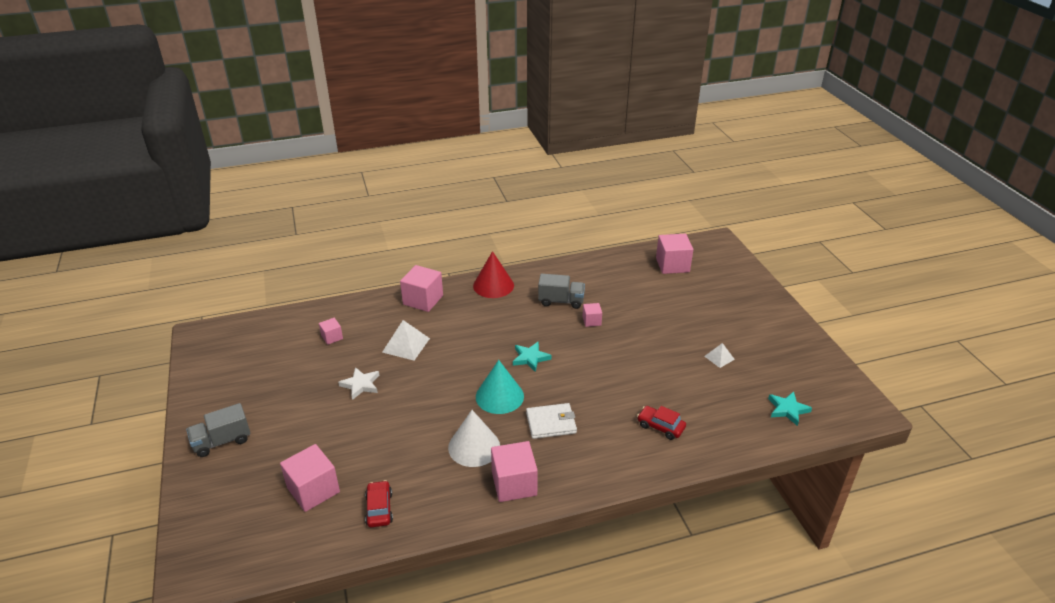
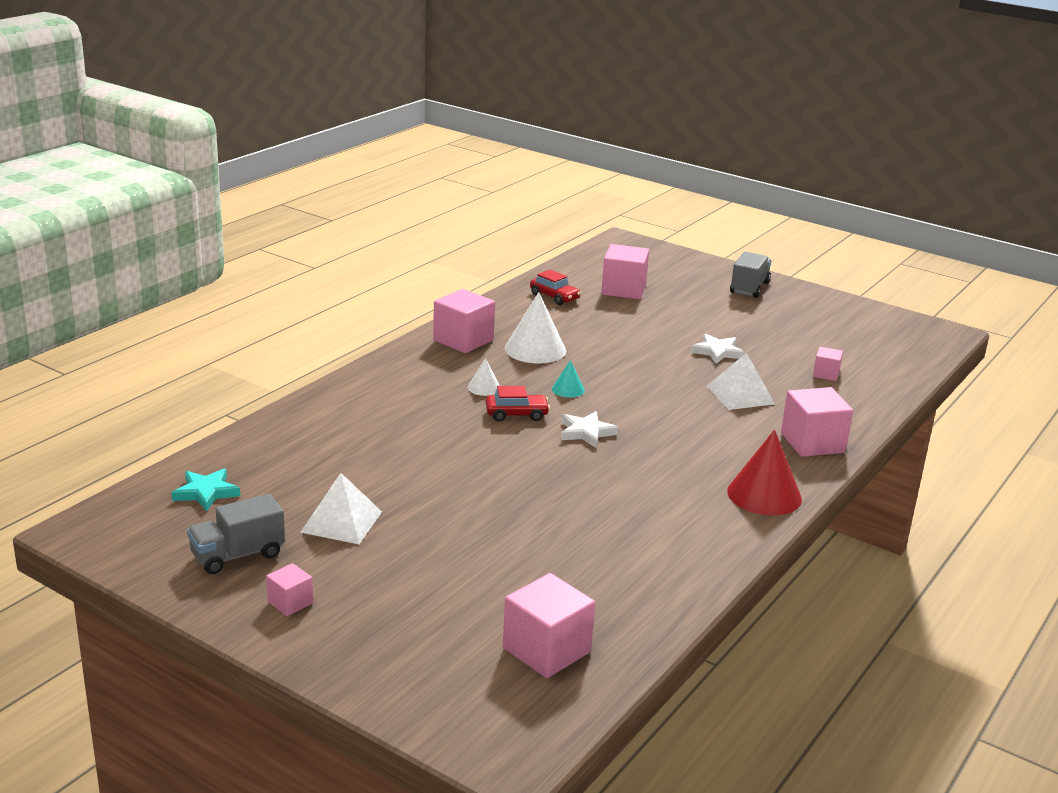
camera: 140 degrees right, 10 degrees down
turquoise cone [476,360,524,414] -> turquoise cone [552,360,585,398], size x0.50
turquoise star [513,341,552,372] -> white star [561,411,618,448]
white wallet [526,403,577,439] -> white cone [468,358,500,396]
grey truck [538,274,585,309] -> grey truck moved to [187,494,285,574]
pink cube [583,303,602,327] -> pink cube moved to [266,563,313,616]
red car [637,406,686,440] -> red car moved to [486,386,550,422]
white pyramid [704,343,735,368] -> white pyramid [300,473,382,544], size x1.69

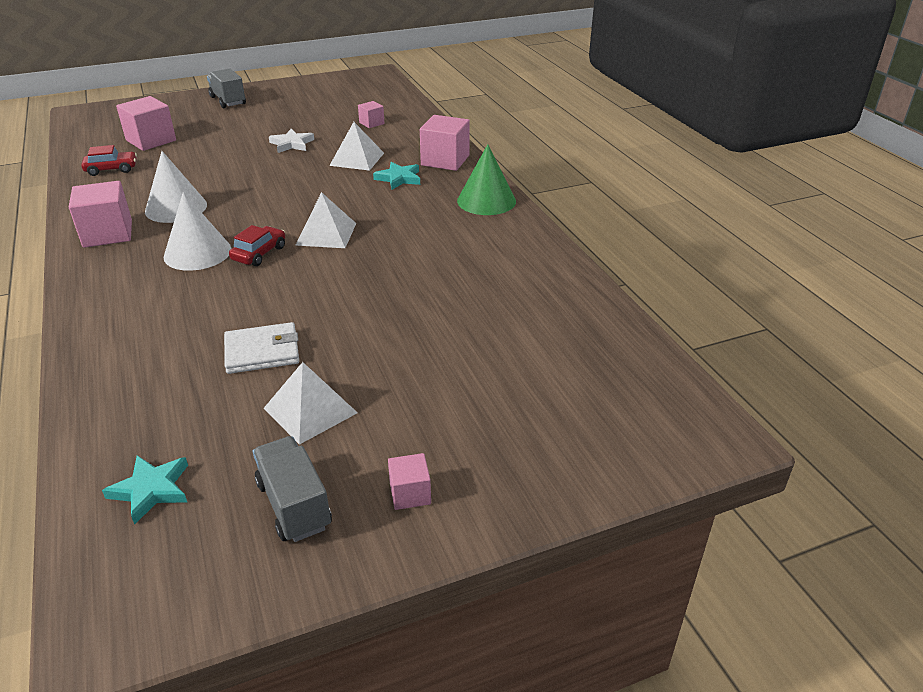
camera: 55 degrees left, 10 degrees up
grey truck [187,494,285,574] -> grey truck turned 150 degrees clockwise [253,436,332,542]
white cone [468,358,500,396] -> white cone [164,192,231,271], size x1.98
pink cube [503,573,595,678] -> none
turquoise cone [552,360,585,398] -> none
white star [561,411,618,448] -> white pyramid [295,192,356,248]
red cone [727,430,802,516] -> green cone [457,144,516,215]
none -> white wallet [224,322,299,374]
none -> turquoise star [373,162,420,190]

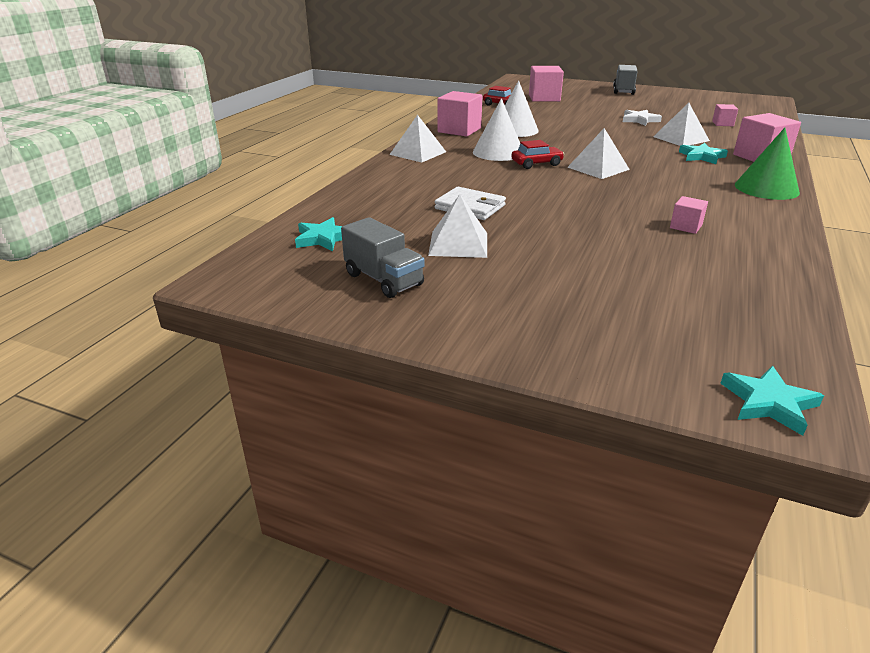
camera: 45 degrees right, 5 degrees down
grey truck [253,436,332,542] -> grey truck turned 120 degrees clockwise [341,217,425,298]
pink cube [388,453,431,510] -> pink cube moved to [670,196,708,234]
none -> white pyramid [389,115,446,162]
none -> turquoise star [720,366,824,436]

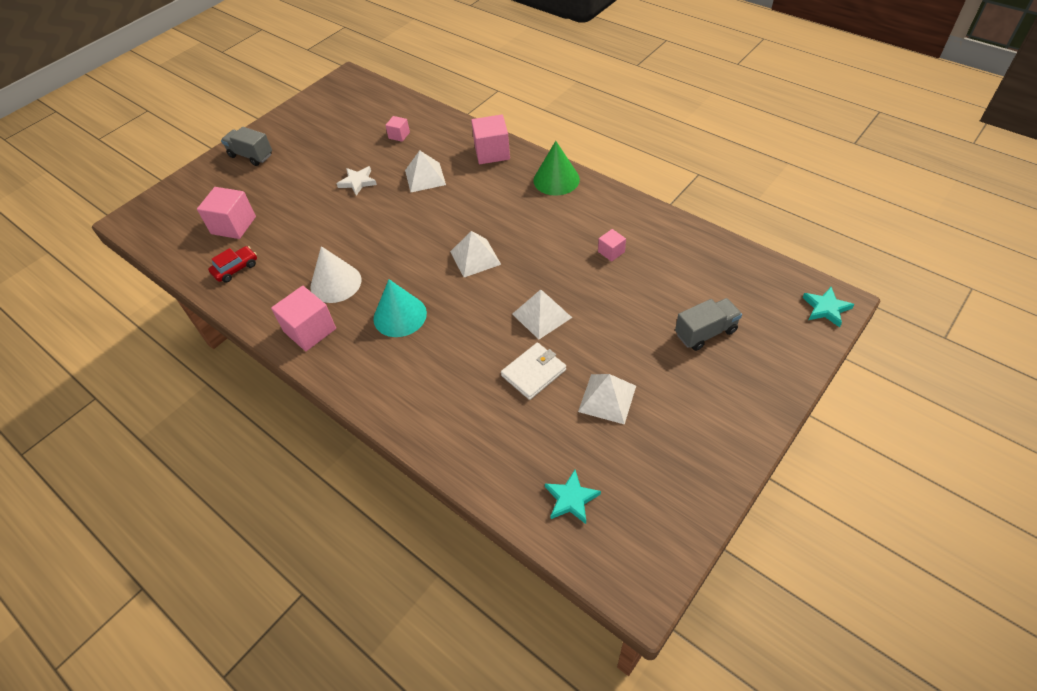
camera: 70 degrees left, 20 degrees up
grey truck [341,217,425,298] -> grey truck moved to [675,298,742,351]
white pyramid [389,115,446,162] -> white pyramid moved to [512,289,572,340]
white cone [473,98,520,161] -> turquoise cone [373,279,427,337]
red car [511,140,564,169] -> none
turquoise star [679,143,728,164] -> none

